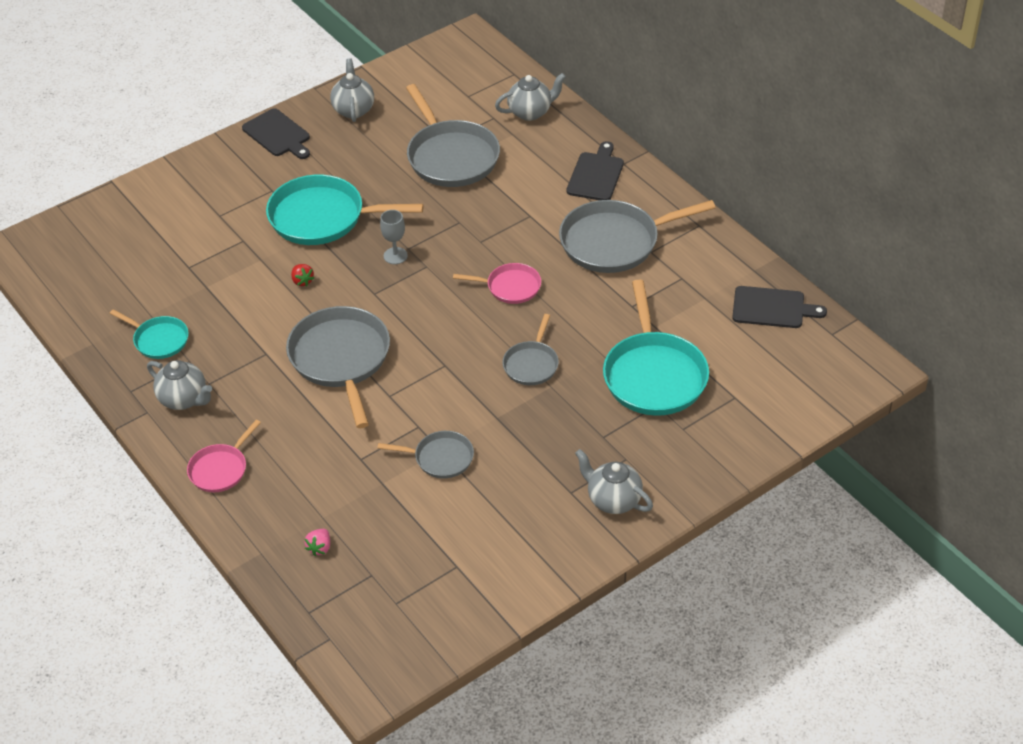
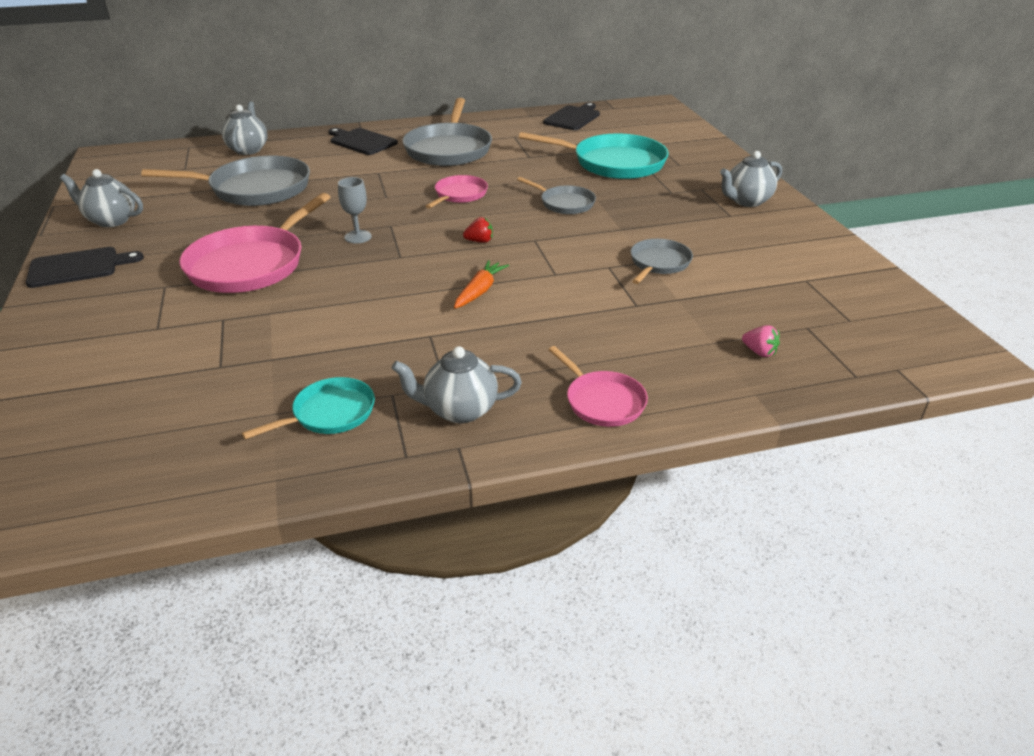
camera: 70 degrees left, 10 degrees down
grey teapot [147,360,212,410] -> grey teapot turned 150 degrees counterclockwise [392,346,522,423]
turquoise pan [266,175,424,245] -> pink pan [179,193,331,293]
grey pan [286,306,390,428] -> orange carrot [454,260,509,309]
red strawberry [291,264,314,286] -> red strawberry moved to [463,217,493,243]

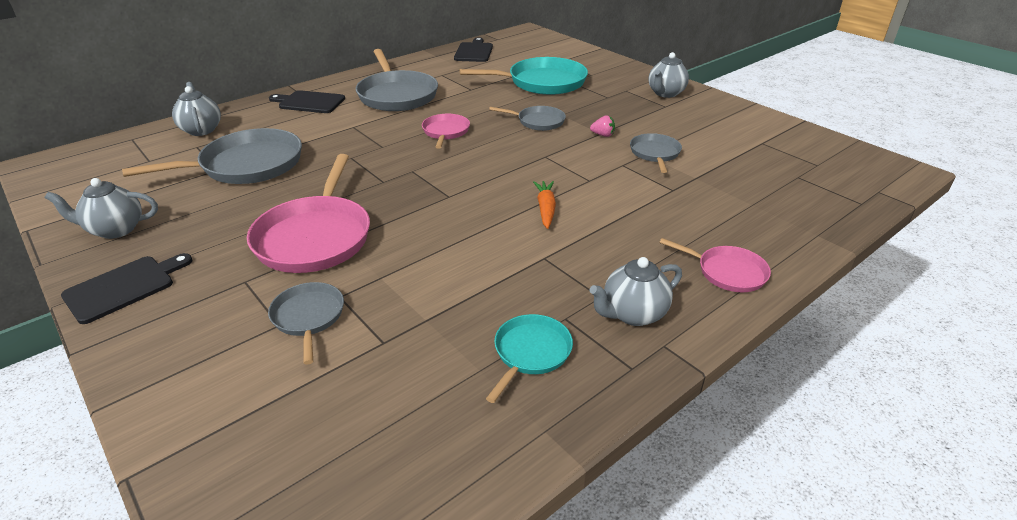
camera: 25 degrees left, 0 degrees up
grey goblet [338,177,372,244] -> none
red strawberry [463,217,493,243] -> none
pink strawberry [742,325,780,357] -> pink strawberry moved to [590,115,615,137]
none -> grey pan [268,282,344,365]

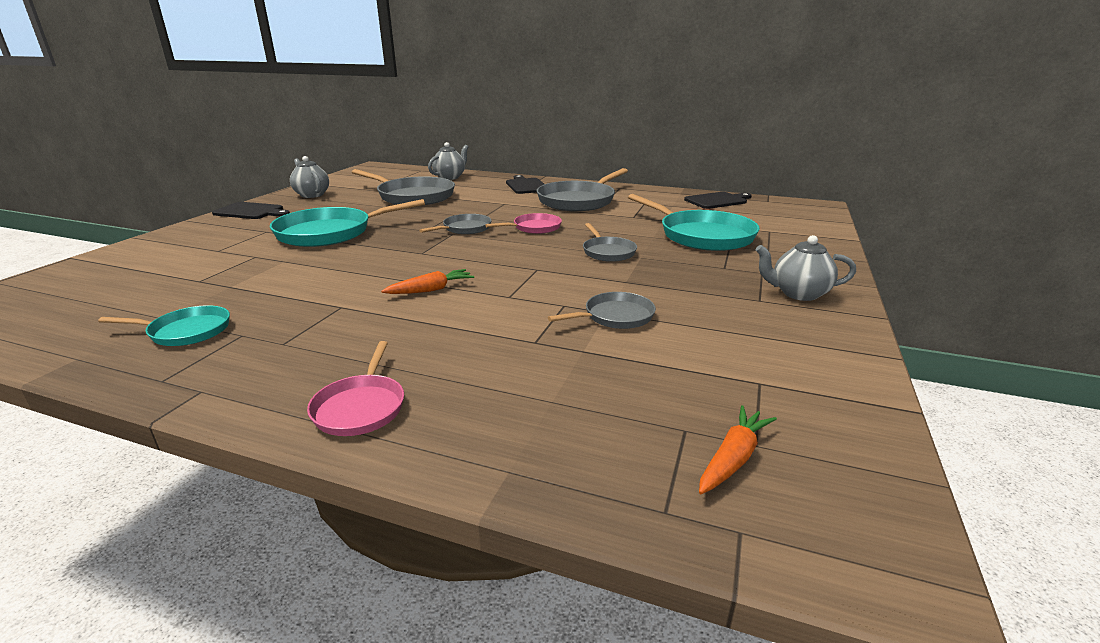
camera: 60 degrees right, 10 degrees down
pink pan [247,154,370,273] -> turquoise pan [270,199,425,247]
grey pan [268,282,344,365] -> grey pan moved to [419,214,492,234]
grey teapot [589,257,682,326] -> none
pink strawberry [590,115,615,137] -> none
none -> orange carrot [699,405,777,494]

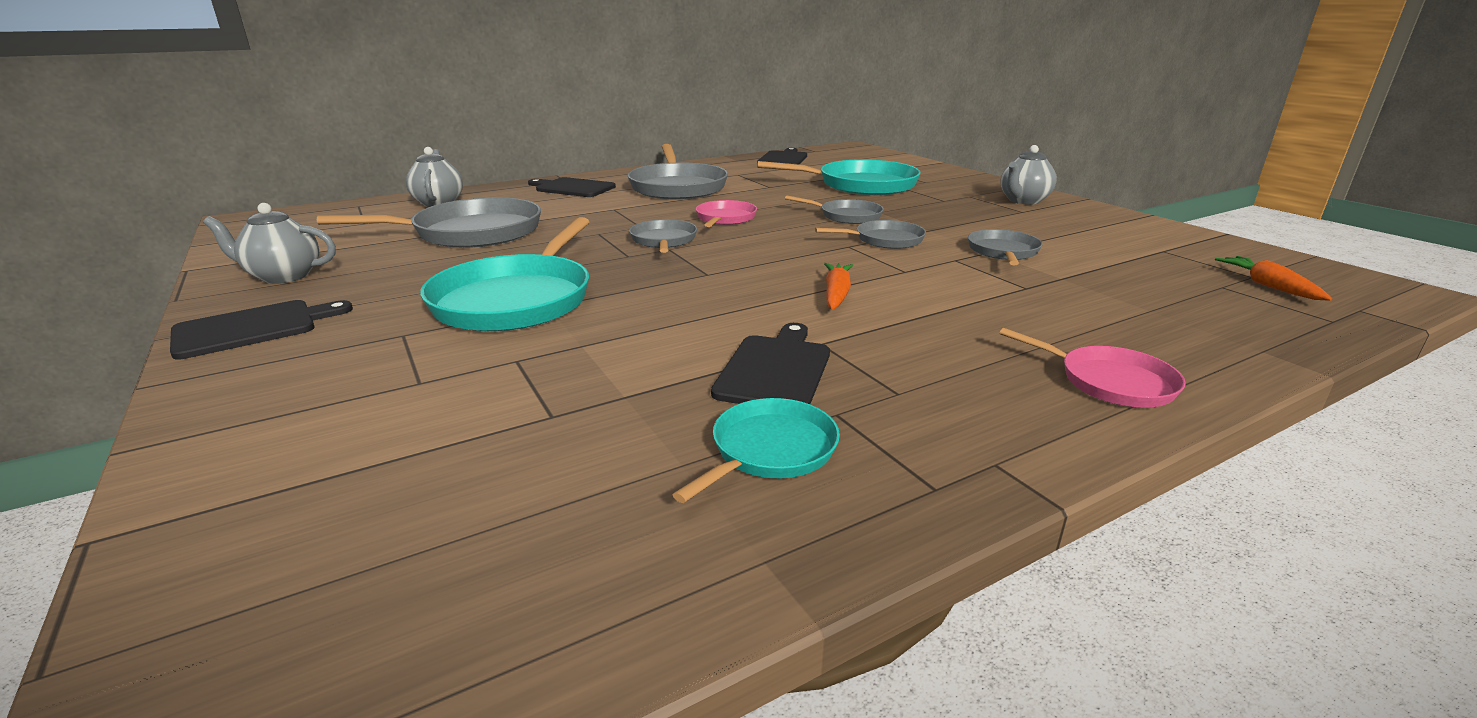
camera: 50 degrees left, 0 degrees up
none -> black cutting board [711,323,830,404]
none -> grey pan [815,220,926,249]

